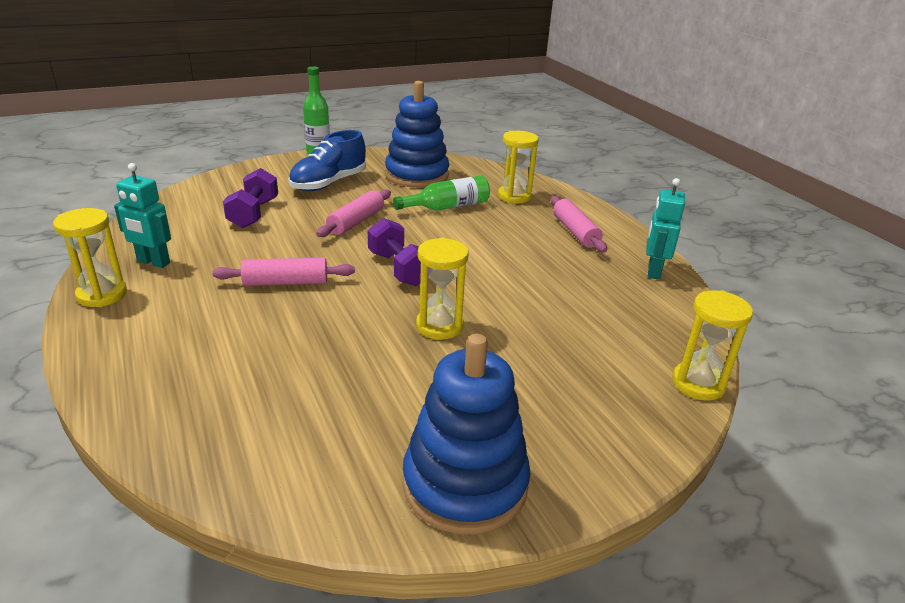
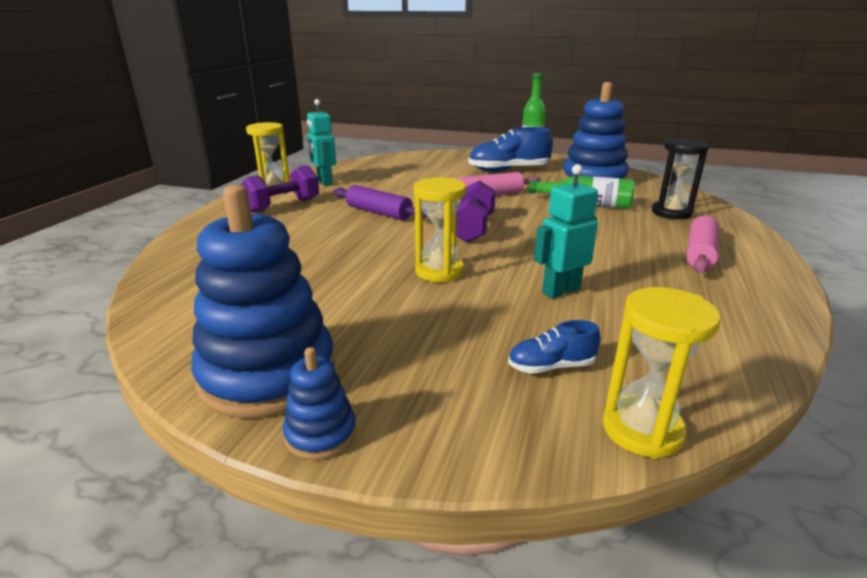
camera: 45 degrees right, 5 degrees down
pink rolling pin [212,258,355,286] -> purple rolling pin [334,185,427,220]
purple dumbbell [223,168,278,228] -> purple dumbbell moved to [241,165,319,213]
yellow hourglass [498,131,539,203] -> black hourglass [652,138,709,219]
turquoise robot [646,178,685,280] -> turquoise robot moved to [534,164,598,299]
none -> blue stacking toy [283,347,356,460]
none -> blue shoe [508,320,601,374]

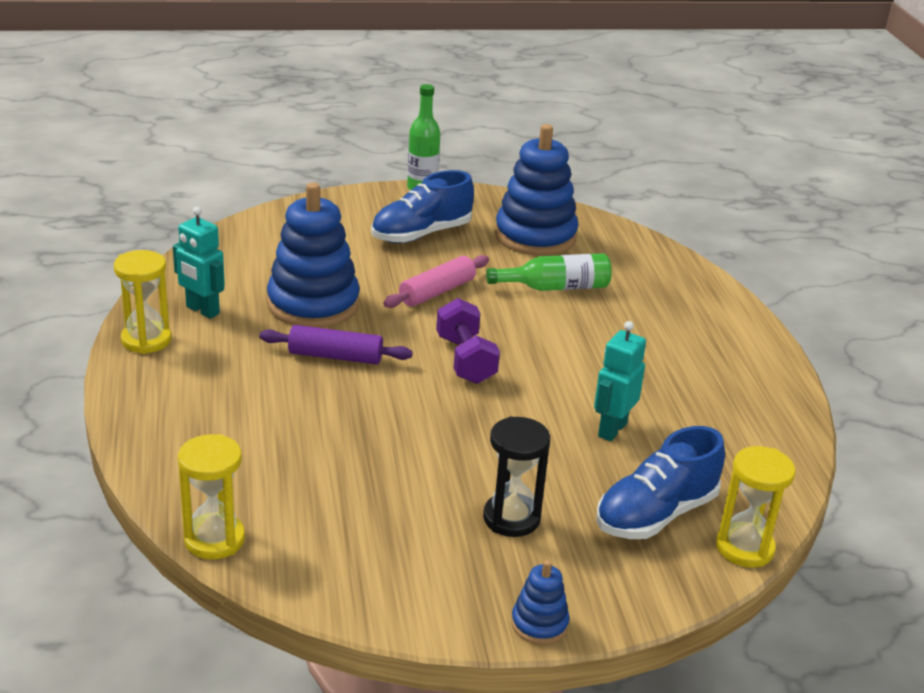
camera: 30 degrees left, 5 degrees up
blue stacking toy [191,185,335,418] -> blue stacking toy moved to [267,182,360,328]
purple dumbbell [241,165,319,213] -> none
yellow hourglass [414,177,466,282] -> yellow hourglass moved to [178,434,245,559]
blue shoe [508,320,601,374] -> blue shoe [596,426,725,539], size x1.97
black hourglass [652,138,709,219] -> black hourglass moved to [483,416,550,537]
pink rolling pin [686,215,719,273] -> none

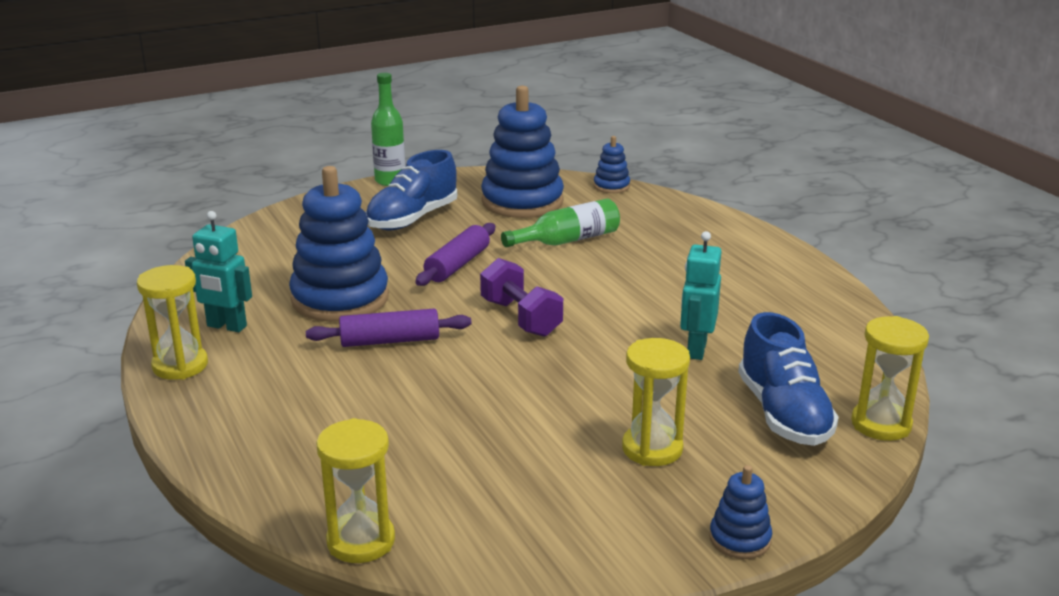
camera: 15 degrees left, 5 degrees down
pink rolling pin [383,255,489,308] -> purple rolling pin [415,223,496,286]
black hourglass [483,416,550,537] -> yellow hourglass [622,338,690,466]
blue shoe [596,426,725,539] -> blue shoe turned 45 degrees counterclockwise [738,312,839,446]
none -> blue stacking toy [594,136,630,193]

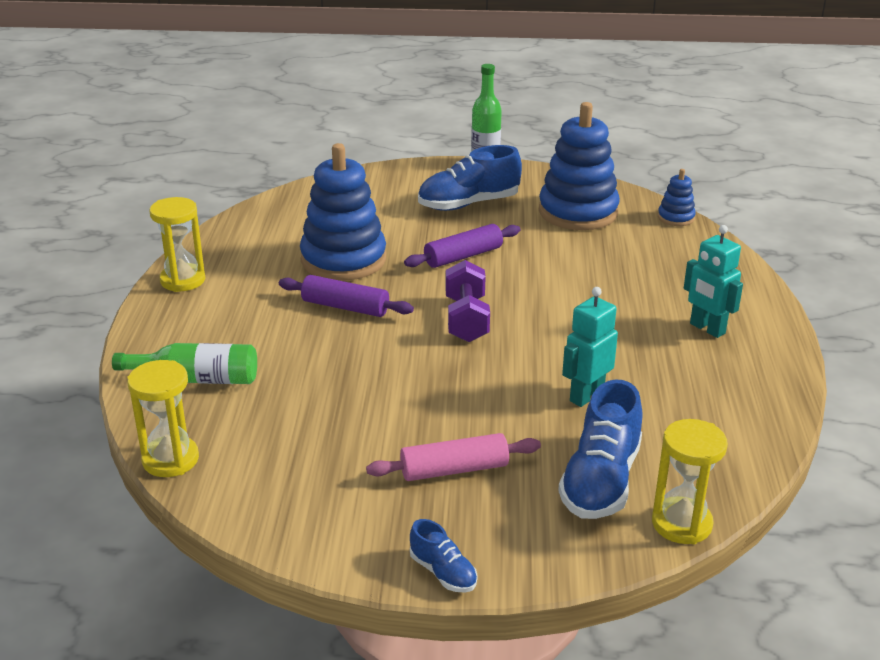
camera: 30 degrees right, 5 degrees up
turquoise robot [185,211,252,332] -> turquoise robot moved to [684,225,743,338]
green bottle [501,198,620,247] -> green bottle moved to [112,343,257,384]
yellow hourglass [622,338,690,466] -> pink rolling pin [366,433,541,481]
blue stacking toy [709,465,772,559] -> blue shoe [410,519,478,593]

